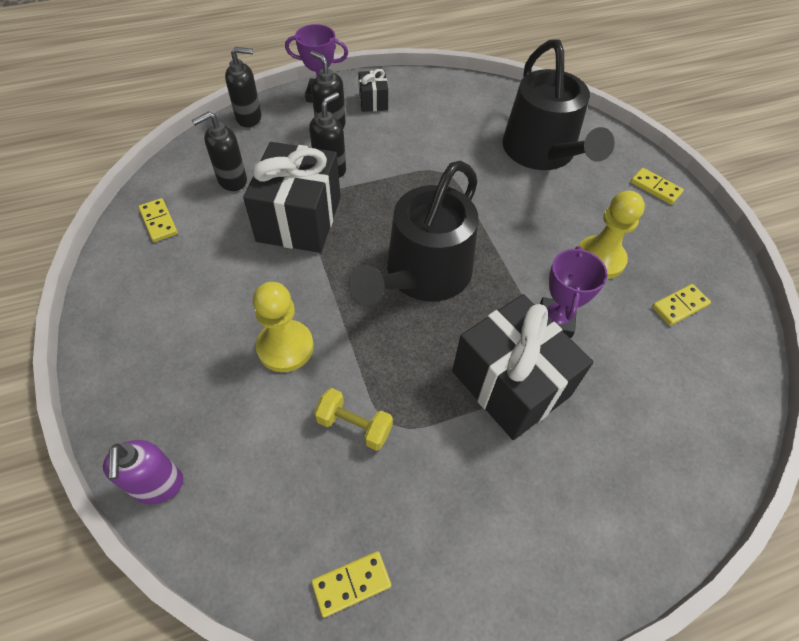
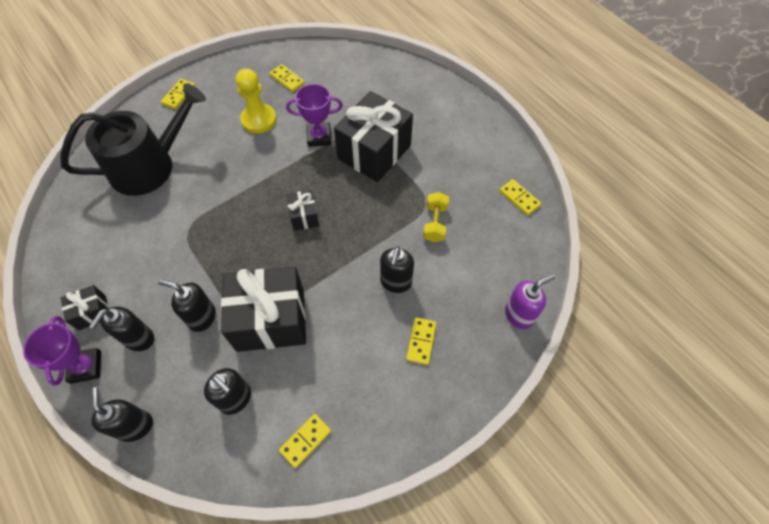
camera: 105 degrees left, 5 degrees up
yellow pawn [253,282,314,372] -> black soap dispenser [380,246,414,293]
black watering can [349,160,478,305] -> black gift [286,190,319,231]
none -> yellow domino [406,318,437,365]

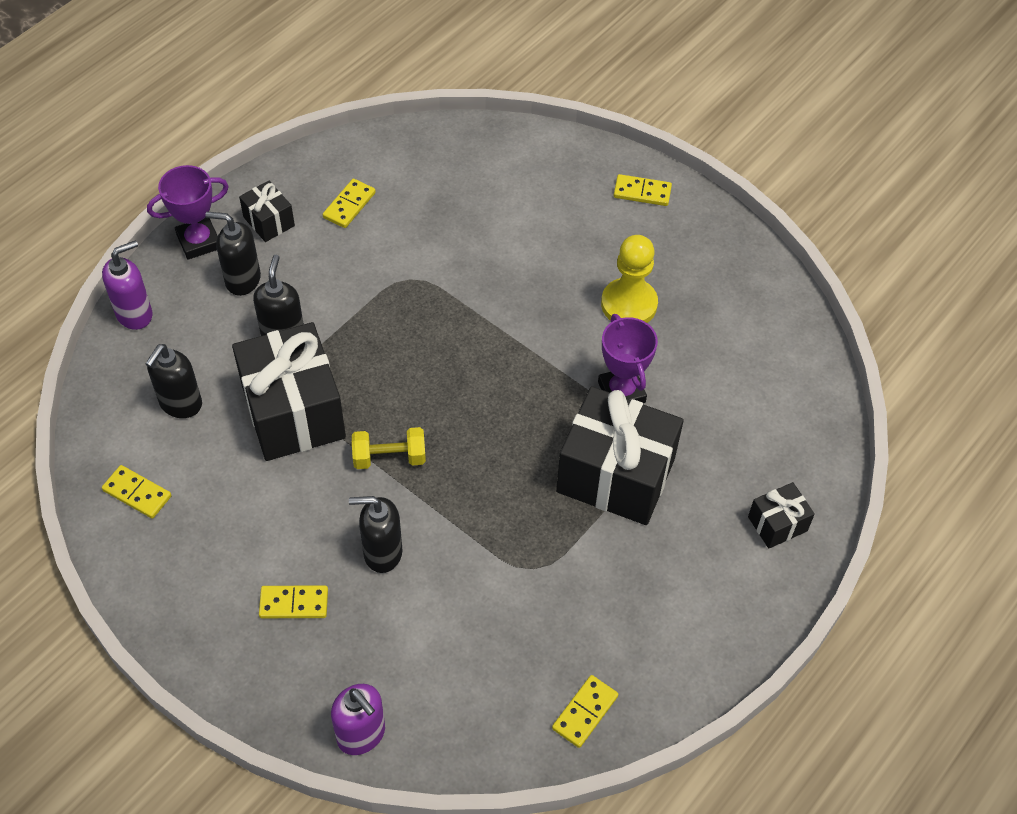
camera: 75 degrees right, 5 degrees down
black watering can [60,83,206,196] -> none
black soap dispenser [91,387,153,442] -> purple soap dispenser [102,240,152,330]
yellow domino [270,64,305,92] -> yellow domino moved to [323,179,376,228]
black gift [286,190,319,231] -> black gift moved to [748,482,815,549]
yellow dumbbell [423,192,449,242] -> yellow dumbbell moved to [352,427,426,469]

